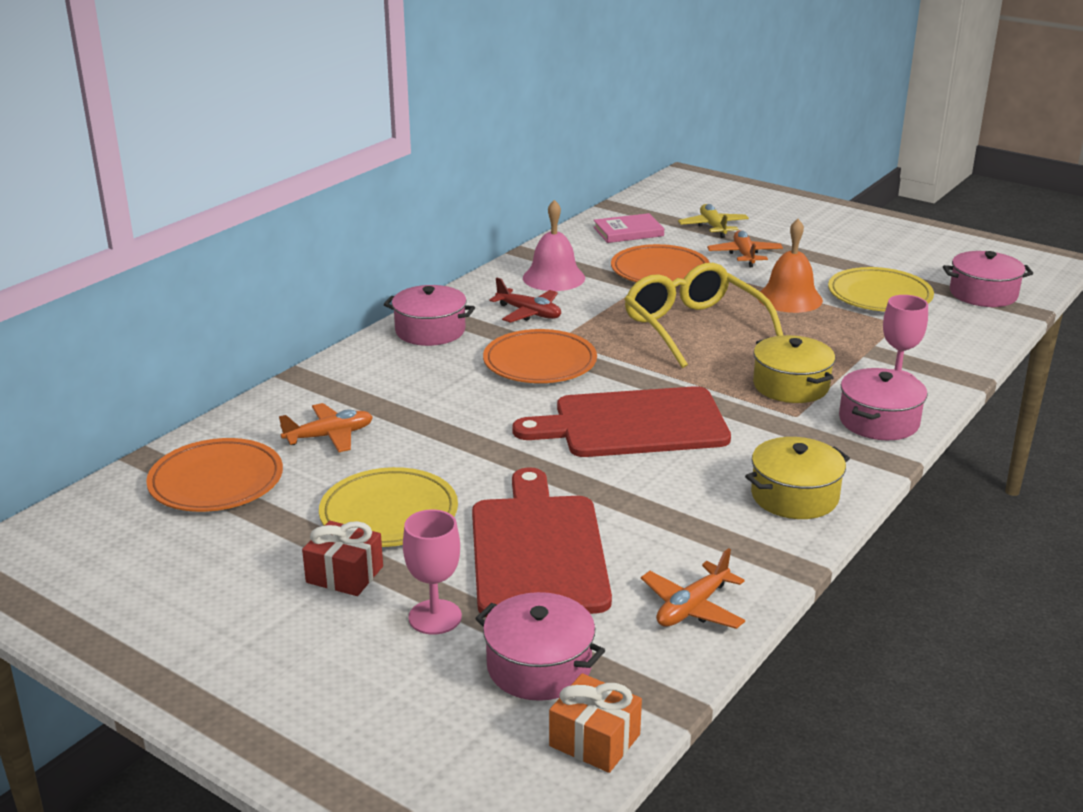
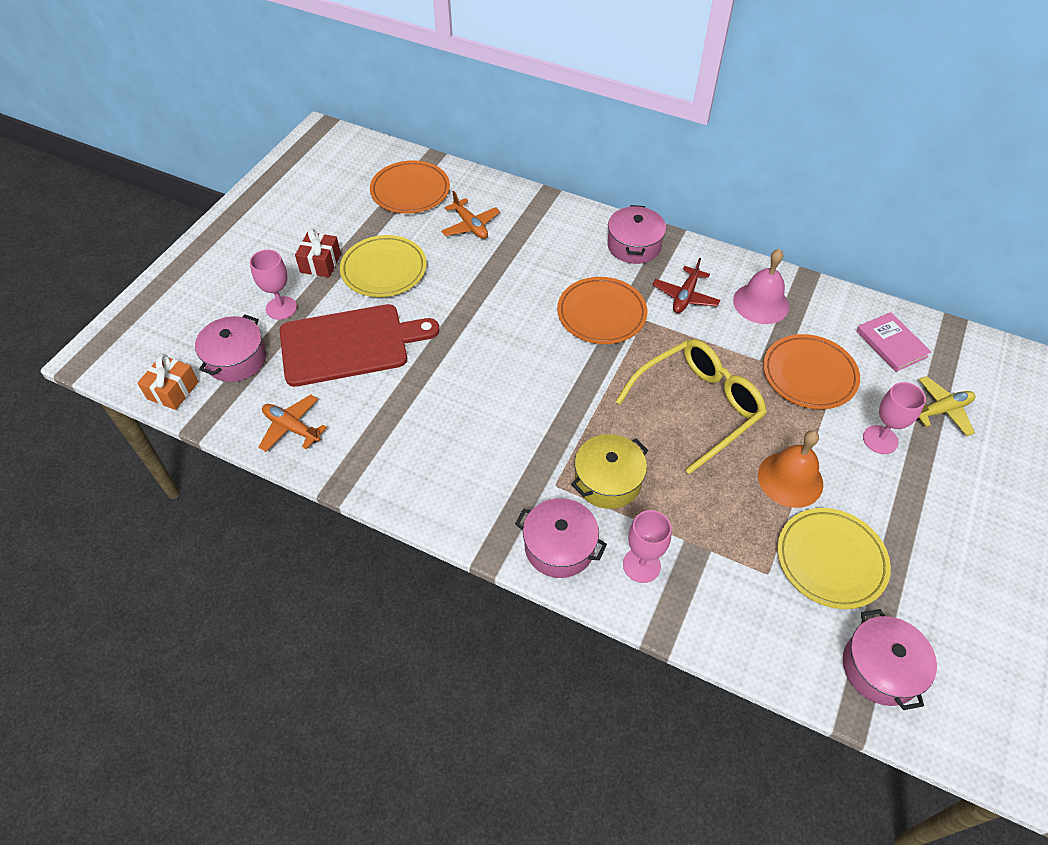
camera: 80 degrees right, 25 degrees up
red cutting board [512,386,731,457] -> none
orange plane [707,230,783,267] -> pink goblet [863,382,926,454]
yellow pot [745,437,850,519] -> none

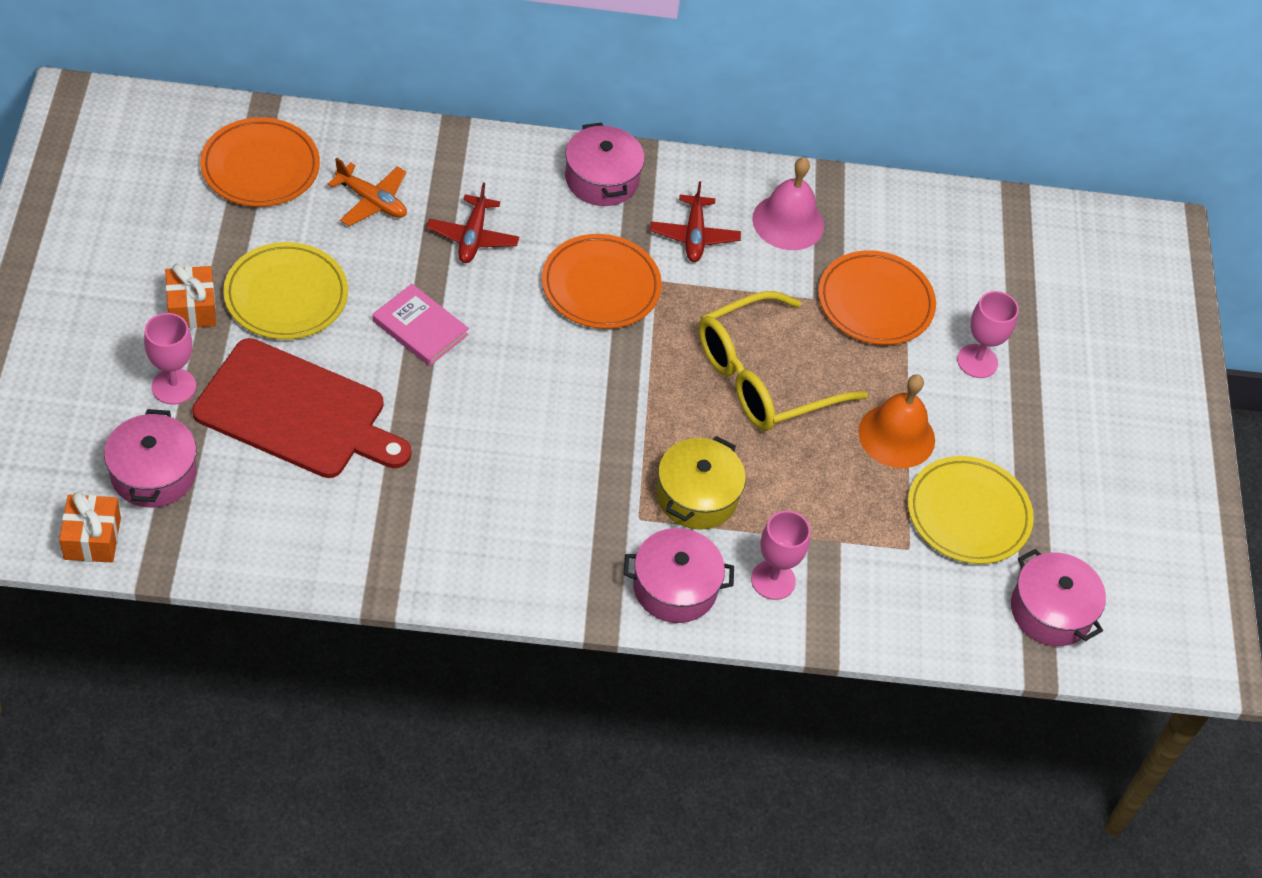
camera: 30 degrees left, 0 degrees up
orange plane [259,395,327,452] -> none
red cutting board [279,304,439,387] -> red cutting board turned 60 degrees clockwise [192,338,411,478]
red gift [295,229,341,278] -> orange gift [165,264,216,328]
yellow glasses [615,339,767,474] -> yellow glasses turned 150 degrees counterclockwise [699,291,868,431]
pink book [856,312,931,372] -> pink book moved to [372,284,469,366]
yellow plane [917,376,975,436] -> none
none -> red plane [427,183,519,263]

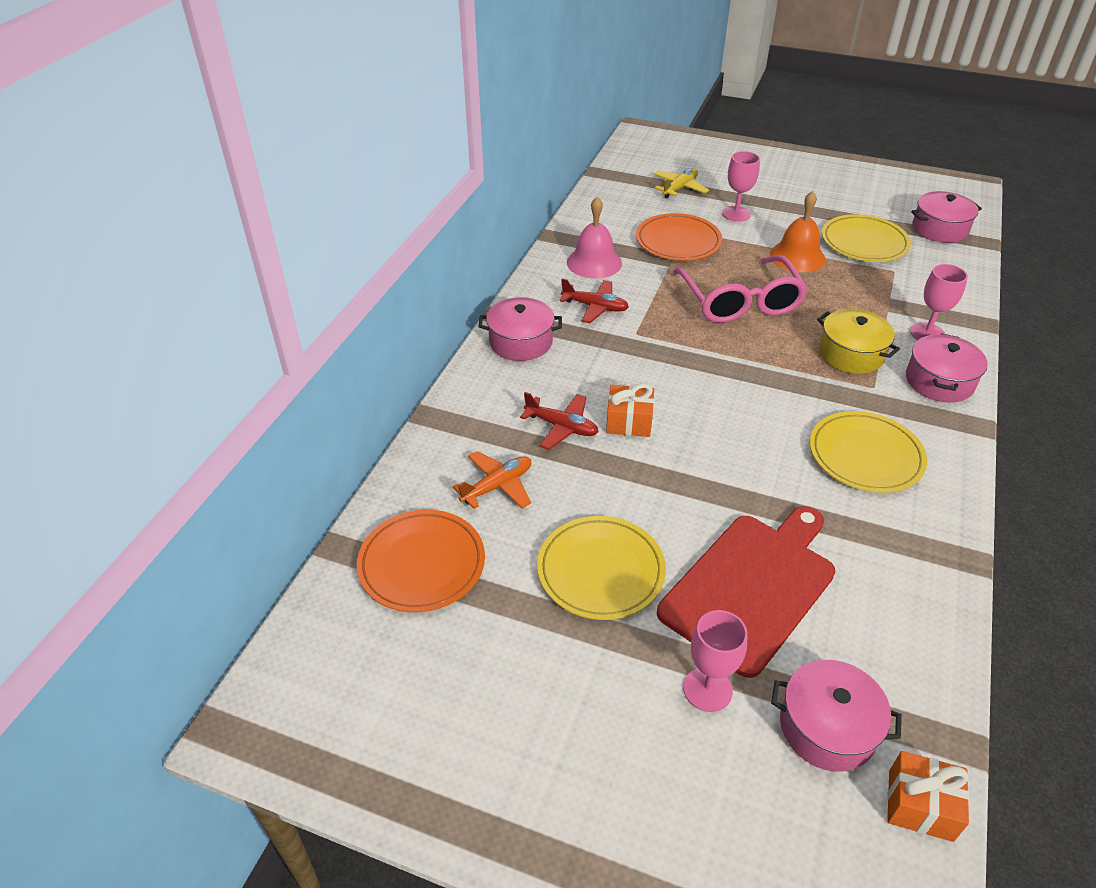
camera: 65 degrees left, 10 degrees down
orange gift [165,264,216,328] -> orange gift moved to [606,383,654,437]
pink book [372,284,469,366] -> none
orange plate [542,234,662,329] -> none
yellow glasses [699,291,868,431] -> pink glasses [673,255,808,323]
none -> yellow plane [654,168,709,198]
none -> yellow plate [810,411,927,493]

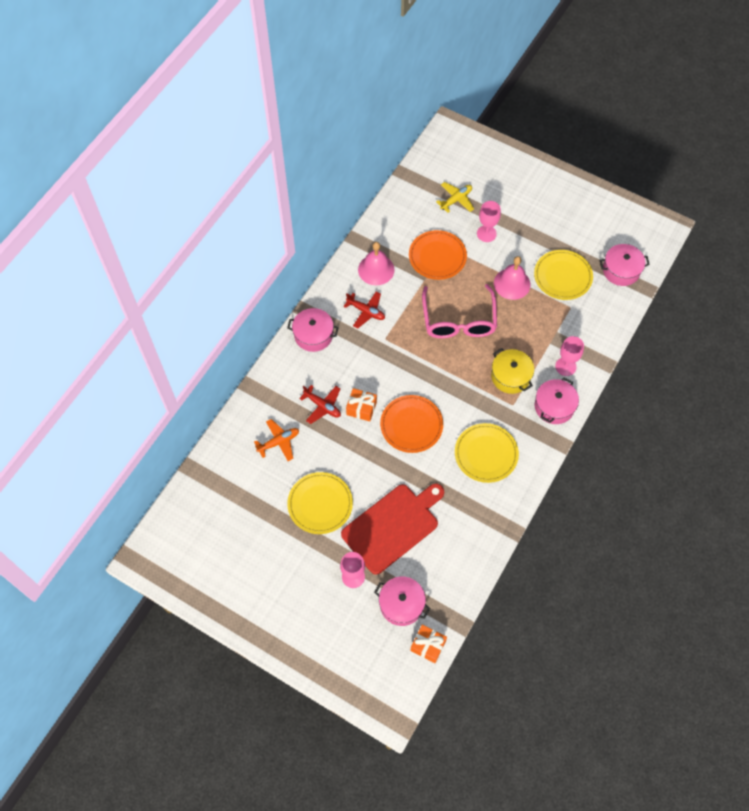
camera: 10 degrees right, 20 degrees up
orange plate [357,510,485,612] -> orange plate moved to [380,395,443,453]
orange bell [770,191,826,272] -> pink bell [494,256,531,300]

